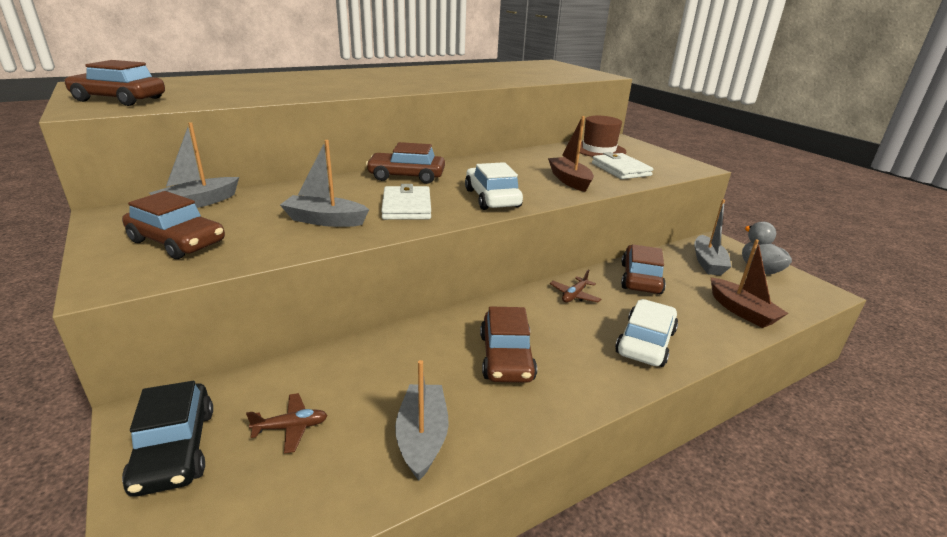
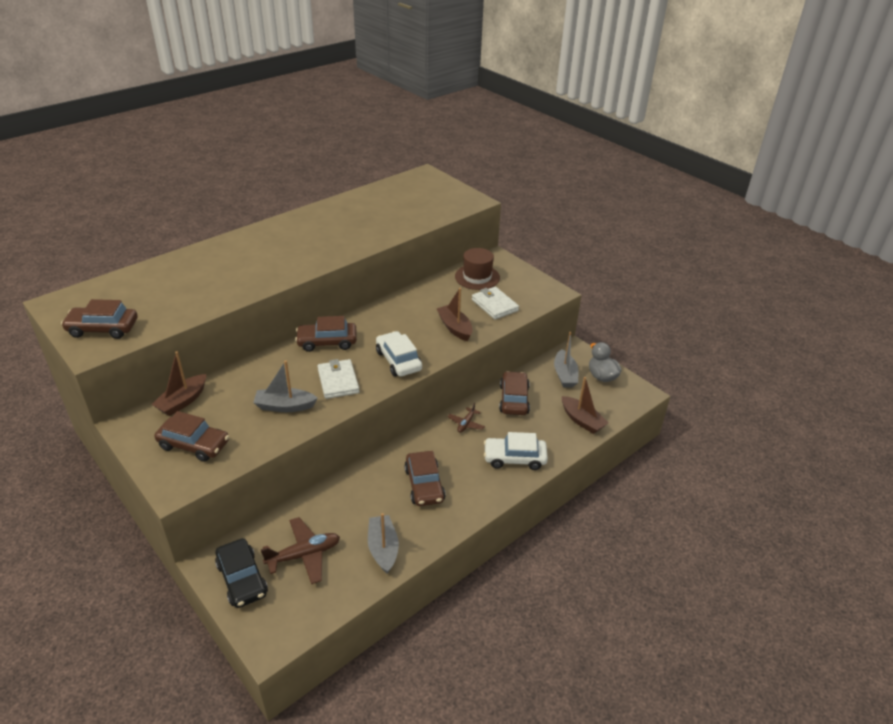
camera: 10 degrees left, 10 degrees up
grey boat [149,122,239,208] -> brown boat [152,351,206,416]
brown plane [246,393,328,453] -> brown plane [261,517,340,584], size x1.76
white car [615,299,678,367] -> white car turned 105 degrees counterclockwise [484,432,548,470]

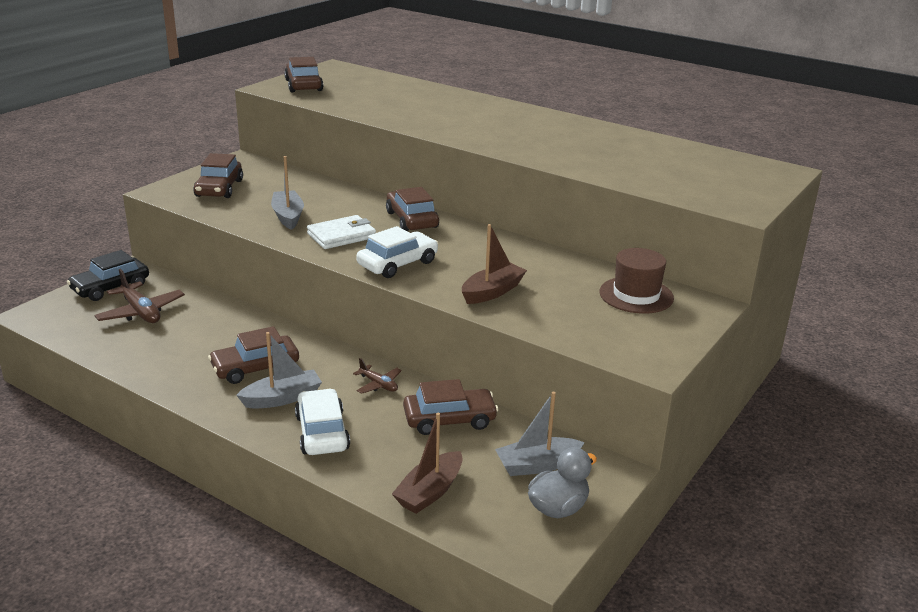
camera: 75 degrees right, 10 degrees down
brown boat [152,351,206,416] -> none
grey boat [368,513,399,574] -> grey boat moved to [236,332,322,408]
brown plane [448,403,485,433] -> brown plane turned 150 degrees counterclockwise [353,358,402,394]
white wallet [472,287,519,320] -> none

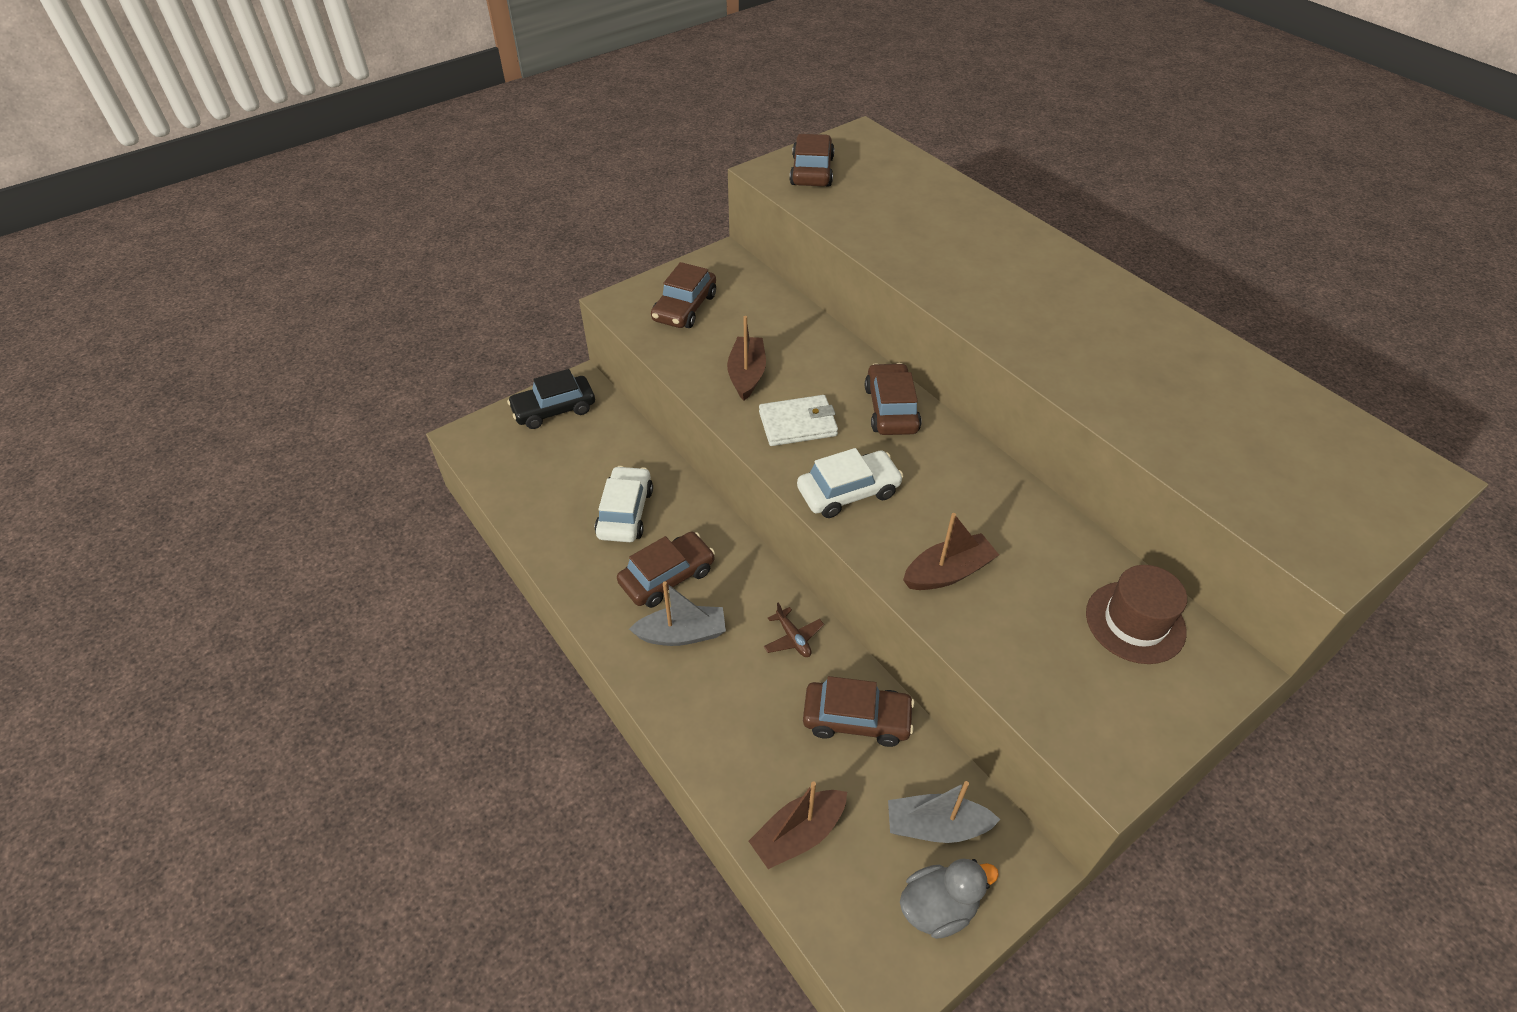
camera: 20 degrees right, 20 degrees up
brown plane [94,269,185,323] -> none
brown car [208,326,299,384] -> brown car turned 150 degrees clockwise [617,532,715,608]
grey boat [271,156,304,230] -> brown boat [727,316,766,401]
white car [295,389,350,455] -> white car moved to [595,466,653,542]

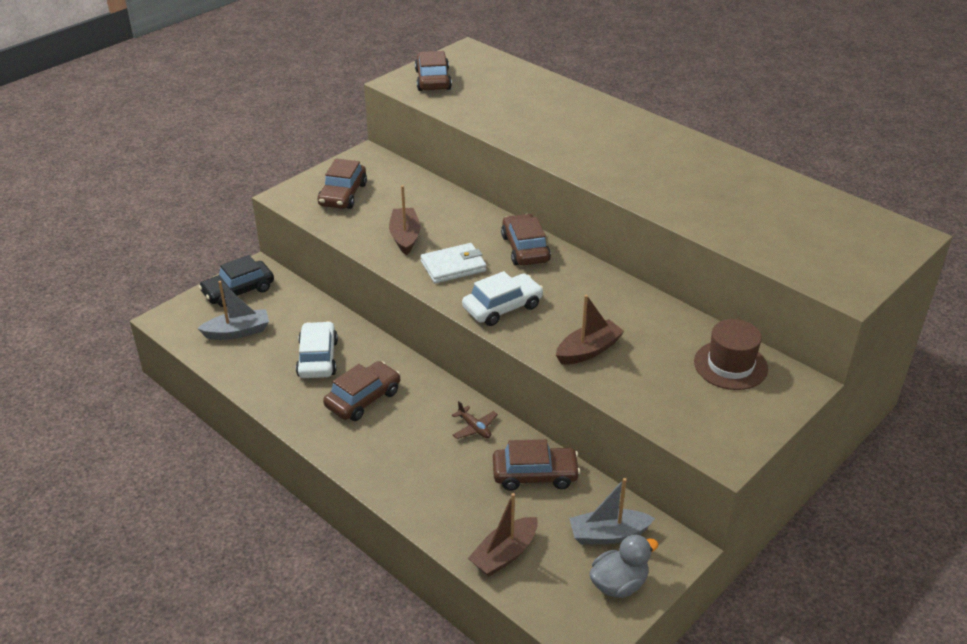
camera: 10 degrees left, 10 degrees down
grey boat [629,581,726,646] -> grey boat moved to [197,281,269,340]

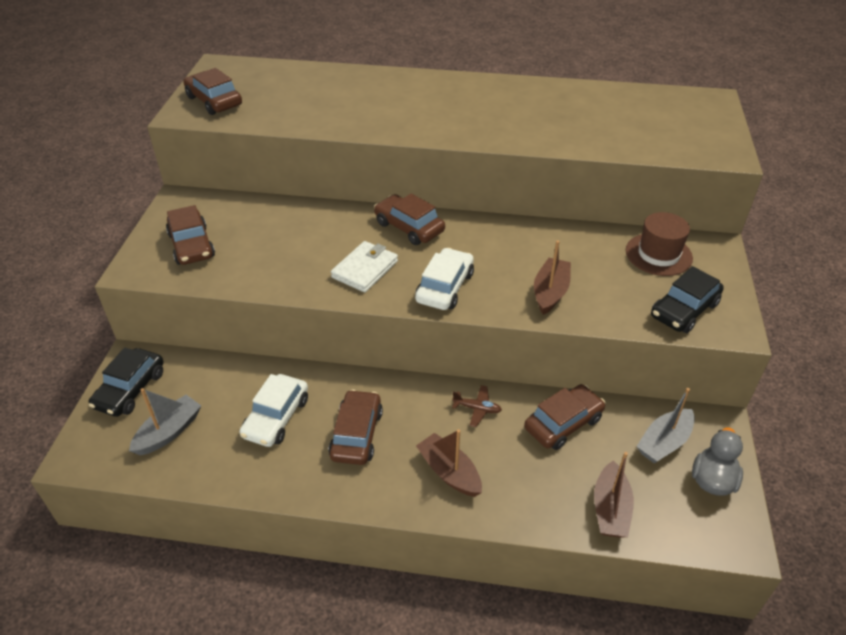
camera: 35 degrees left, 5 degrees up
white car [296,321,338,378] -> white car turned 120 degrees counterclockwise [240,374,308,447]
brown boat [389,185,420,255] -> brown boat moved to [416,429,482,497]
none -> black car [651,266,724,333]

